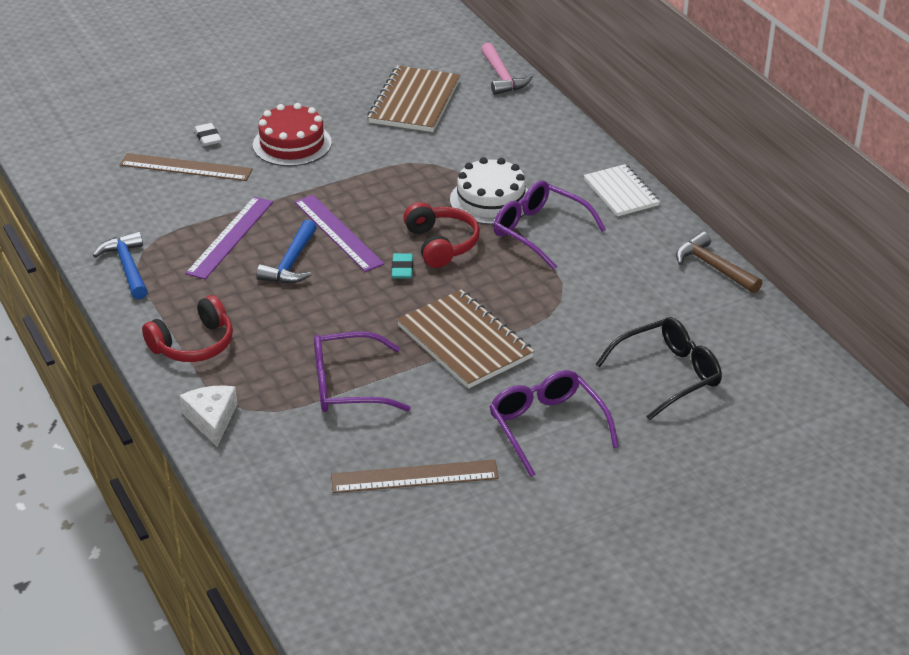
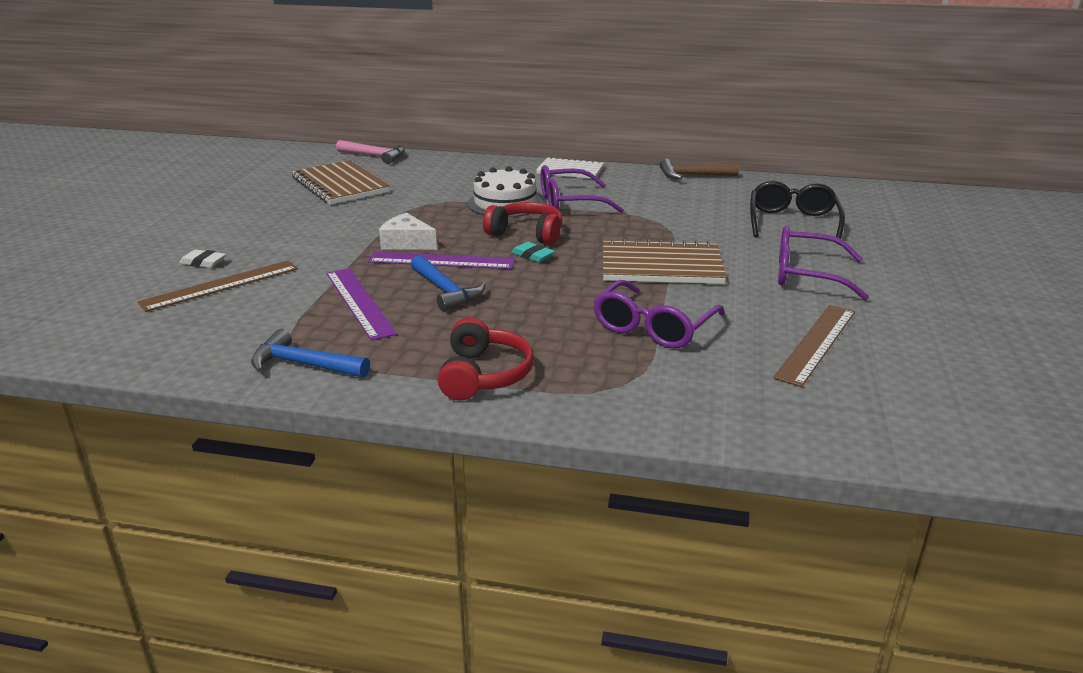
camera: 50 degrees left, 10 degrees down
white cheese [180,385,237,447] -> white cheese moved to [379,213,437,250]
red cake [253,103,332,166] -> none

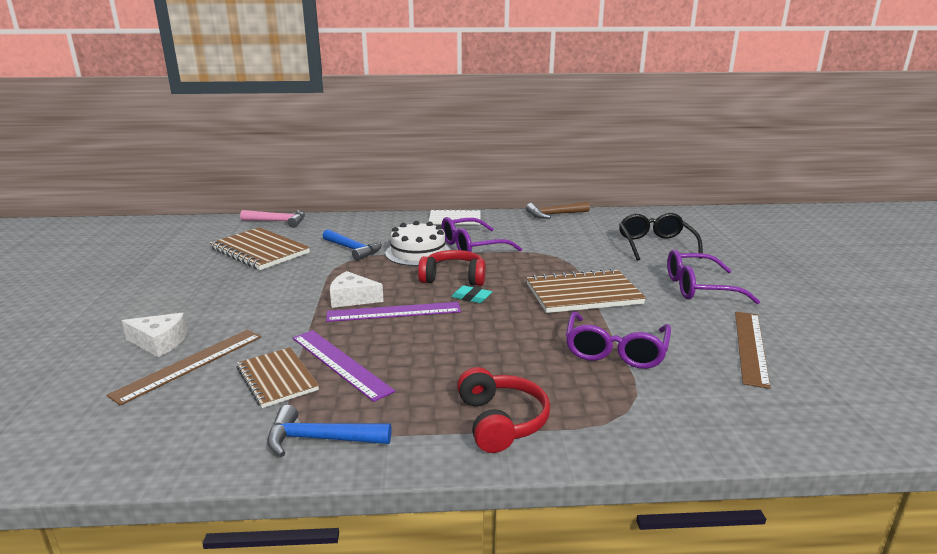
camera: 15 degrees left, 5 degrees down
white eraser [179,249,226,268] -> white cheese [122,313,188,357]
blue hammer [411,255,486,311] -> blue hammer moved to [323,229,382,261]
none -> brown notebook [237,347,319,408]

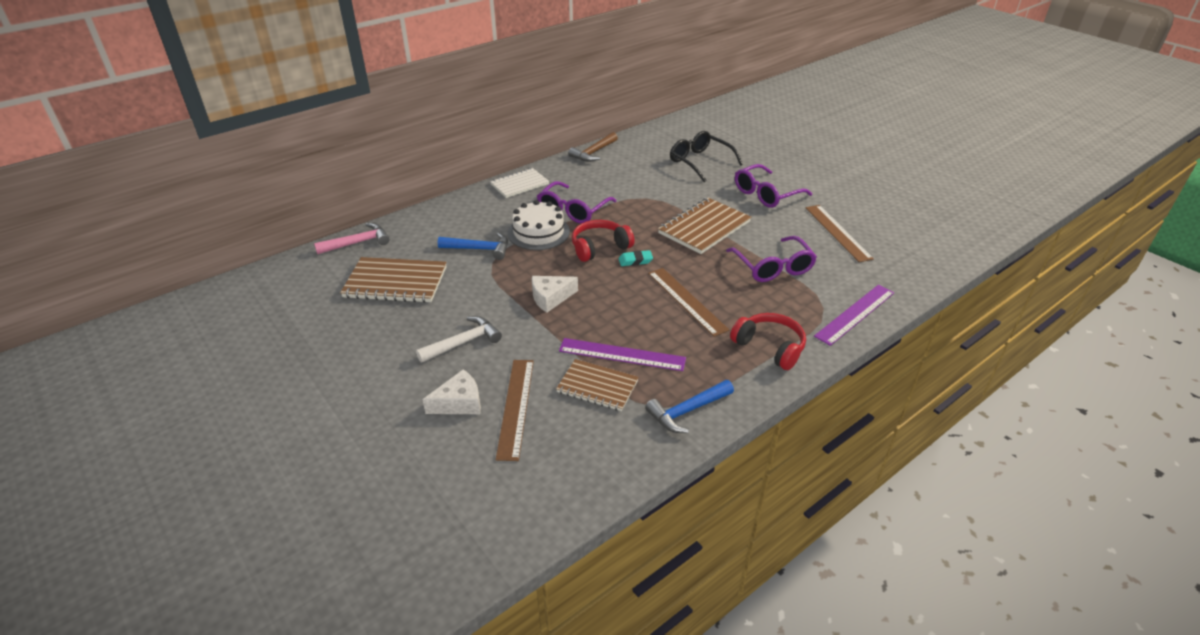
camera: 35 degrees left, 15 degrees up
purple ruler [326,302,461,322] -> purple ruler moved to [814,285,894,346]
none -> white hammer [416,316,502,363]
none -> brown ruler [648,268,729,337]

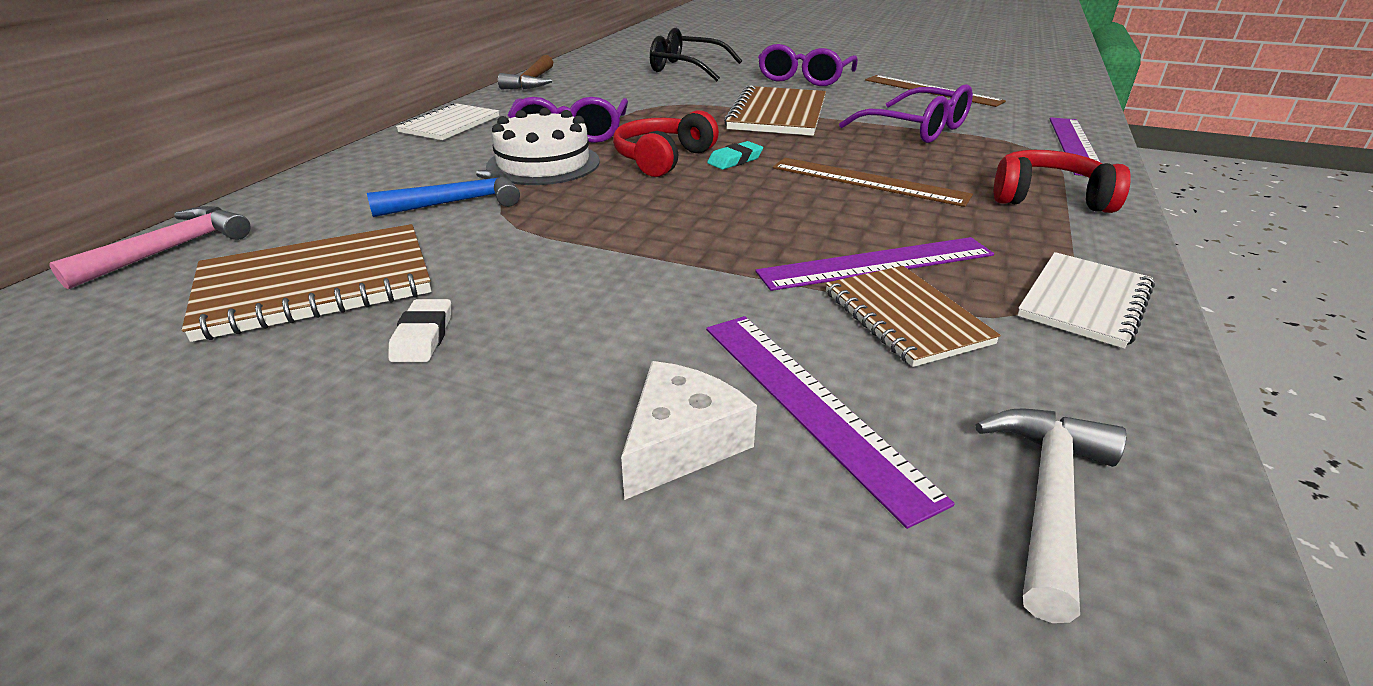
camera: 30 degrees left, 5 degrees down
white hammer [416,316,502,363] -> white hammer moved to [975,408,1126,623]
brown ruler [496,360,534,461] -> purple ruler [706,316,955,529]
white cheese [532,276,578,313] -> none
brown notebook [556,359,639,411] -> brown notebook turned 75 degrees clockwise [826,266,1001,367]
blue hammer [645,380,734,433] -> white notebook [1017,252,1155,349]
none -> white eraser [388,299,451,362]

